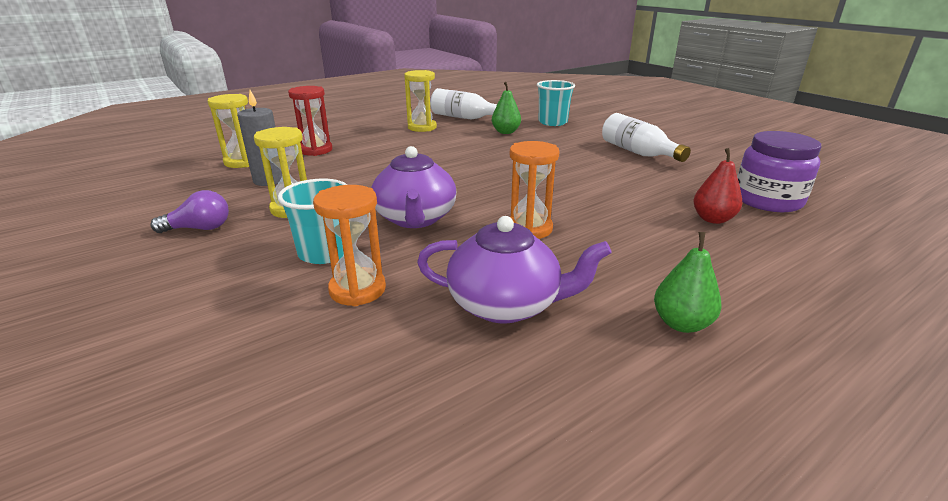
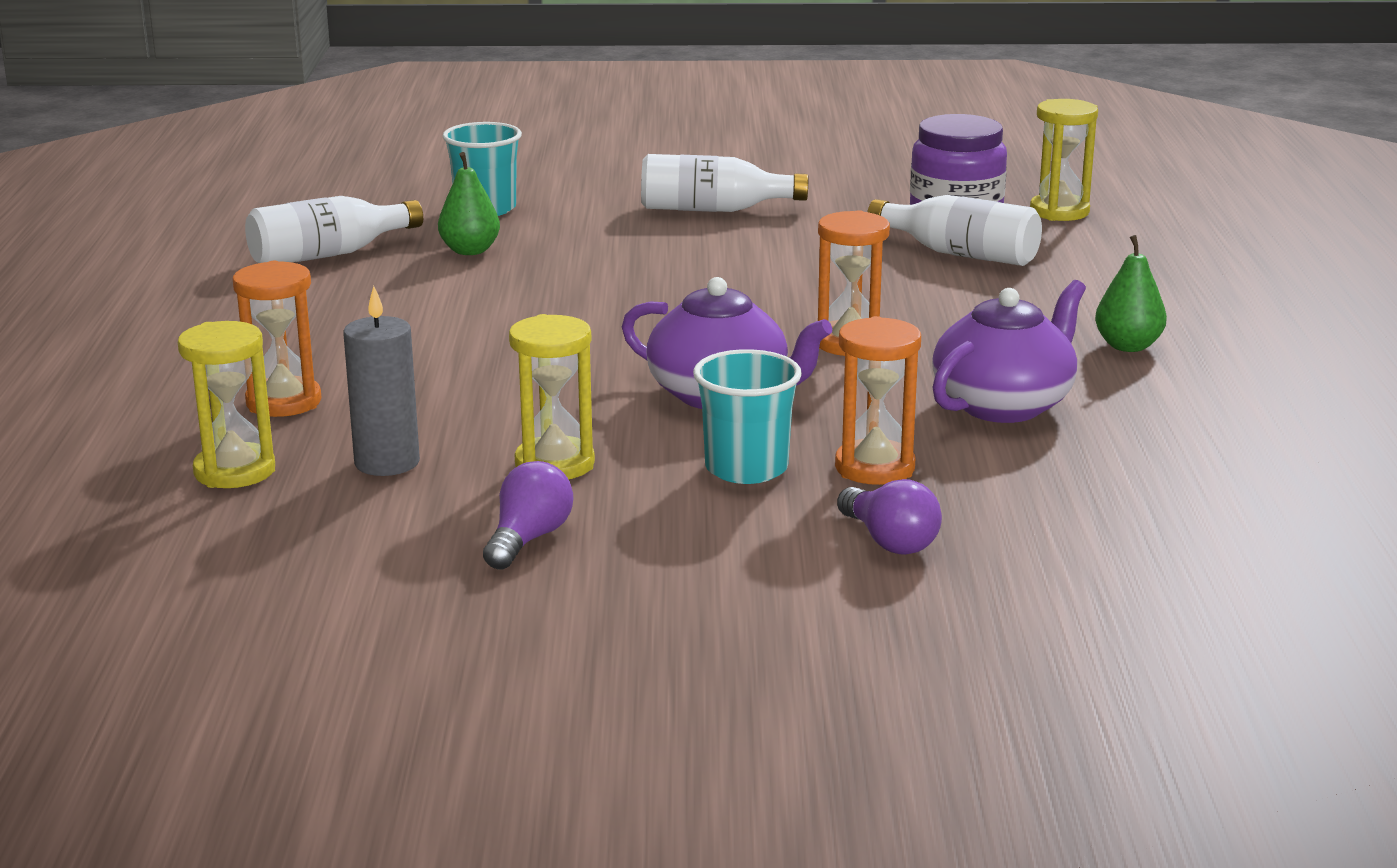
camera: 55 degrees left, 5 degrees down
red hourglass [288,86,332,156] -> orange hourglass [232,261,322,417]
yellow hourglass [404,70,437,132] -> yellow hourglass moved to [1030,99,1098,221]
red pear [693,148,742,224] -> white bottle [867,195,1042,266]
none -> purple light bulb [837,479,942,555]

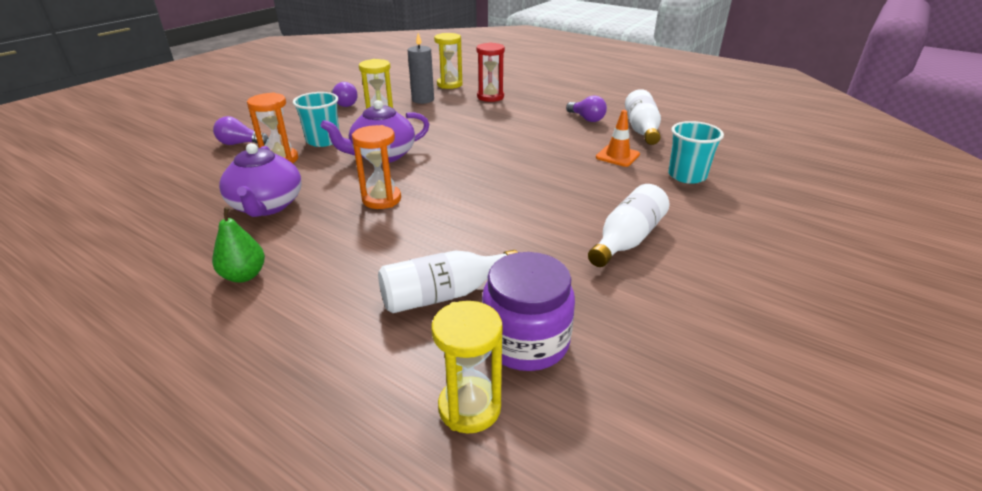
camera: 125 degrees right, 10 degrees up
orange hourglass [232,261,322,417] -> red hourglass [476,43,505,102]
green pear [438,152,500,255] -> orange traffic cone [596,110,640,167]
none -> purple light bulb [566,95,607,122]

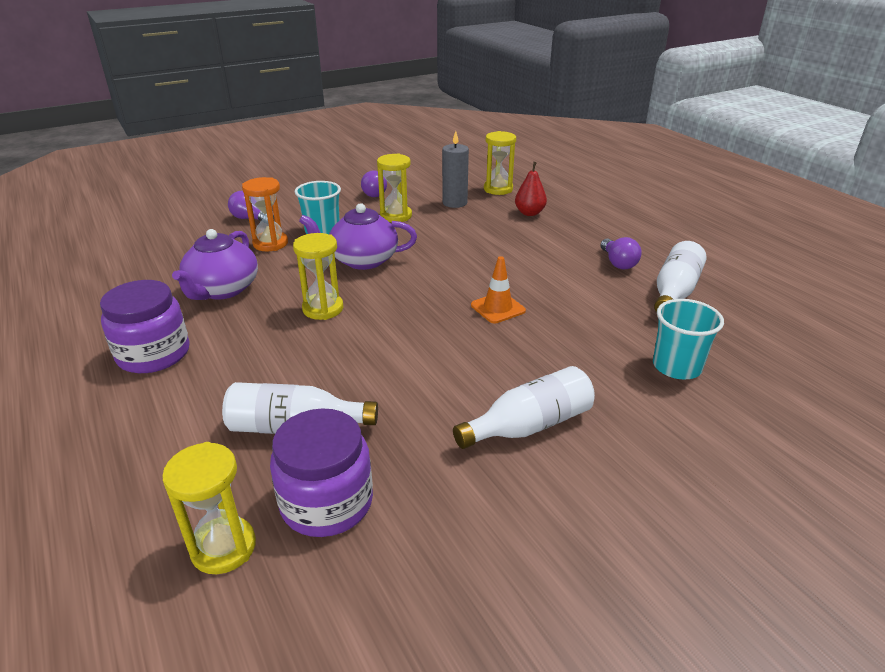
camera: 25 degrees right, 0 degrees up
green pear [212,207,265,283] -> purple jar [100,280,190,373]
orange hourglass [352,125,401,209] -> yellow hourglass [293,233,343,320]
red hourglass [476,43,505,102] -> red pear [515,162,547,216]
orange traffic cone [596,110,640,167] -> orange traffic cone moved to [471,256,526,323]

